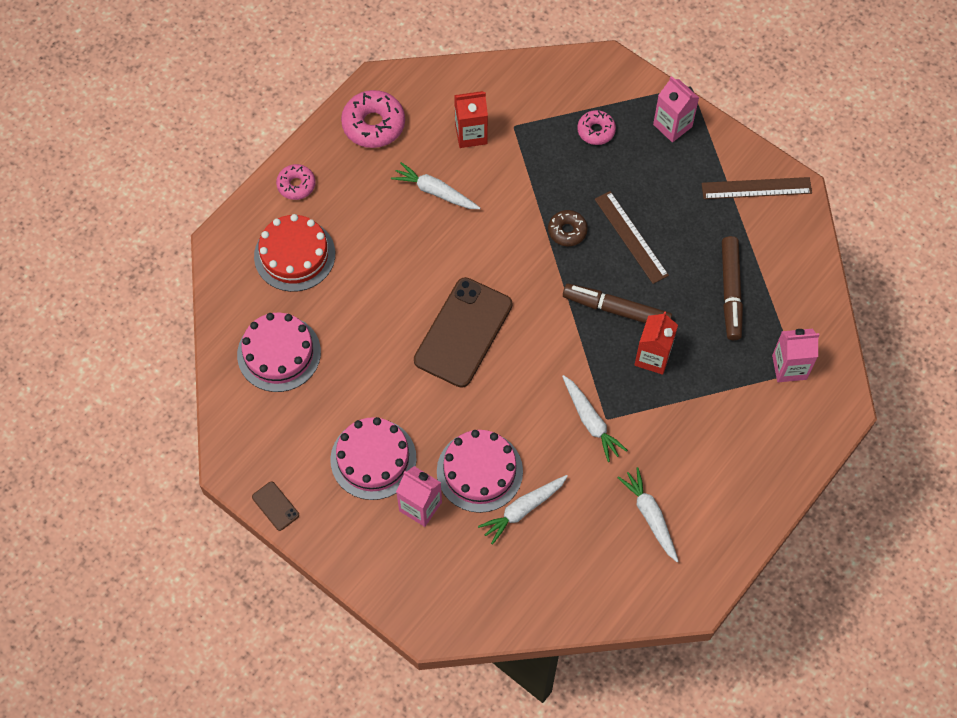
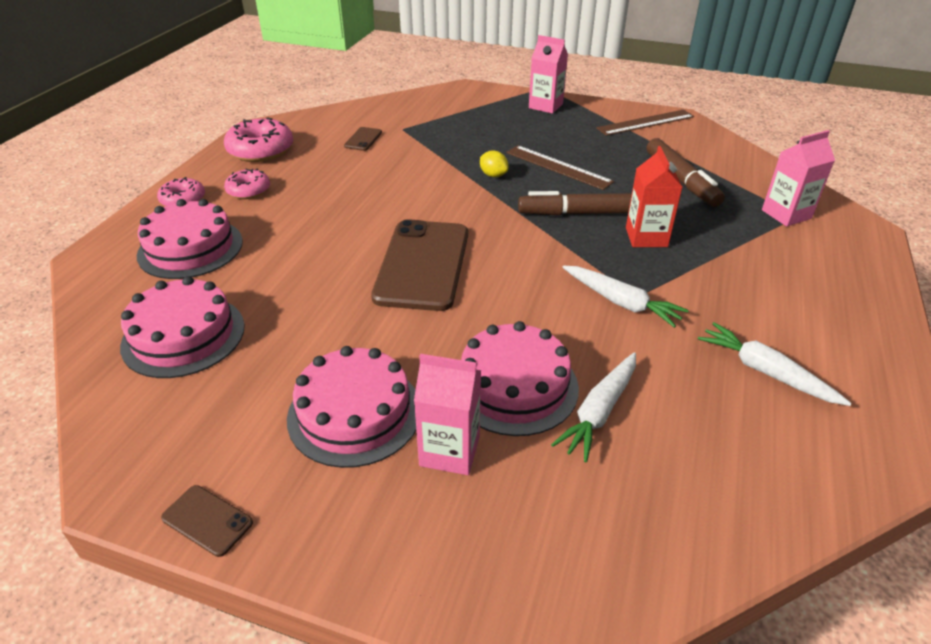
camera: 20 degrees left, 25 degrees down
red cake [254,214,335,292] -> pink cake [137,199,243,279]
white carrot [391,162,480,209] -> none
red carton [454,91,488,148] -> brown phone [344,127,382,151]
brown donut [548,210,588,246] -> yellow lemon [480,151,508,177]
pink donut [577,110,616,145] -> pink donut moved to [224,168,270,199]

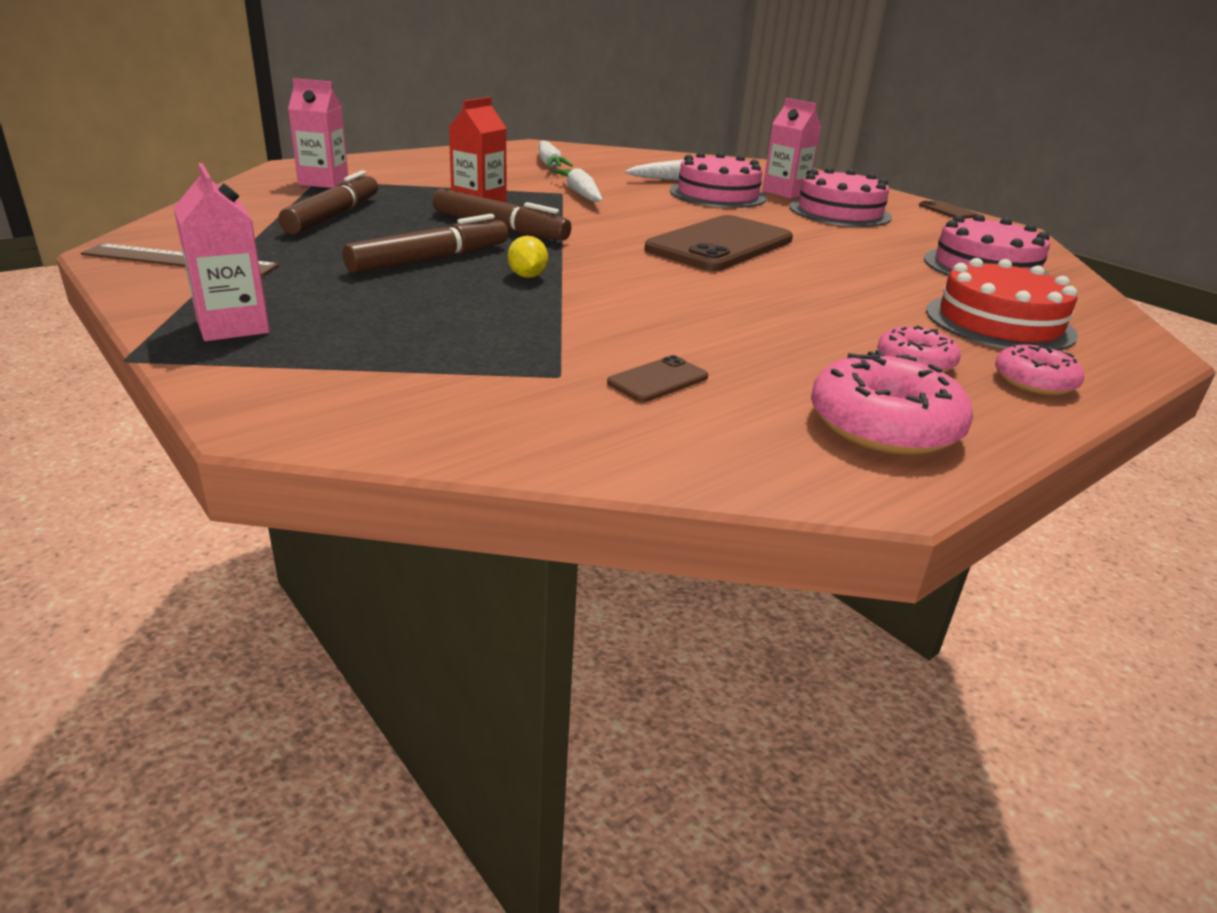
camera: 150 degrees left, 10 degrees down
pink cake [137,199,243,279] -> red cake [926,258,1078,351]
brown ruler [506,145,614,190] -> brown marker [343,214,508,274]

